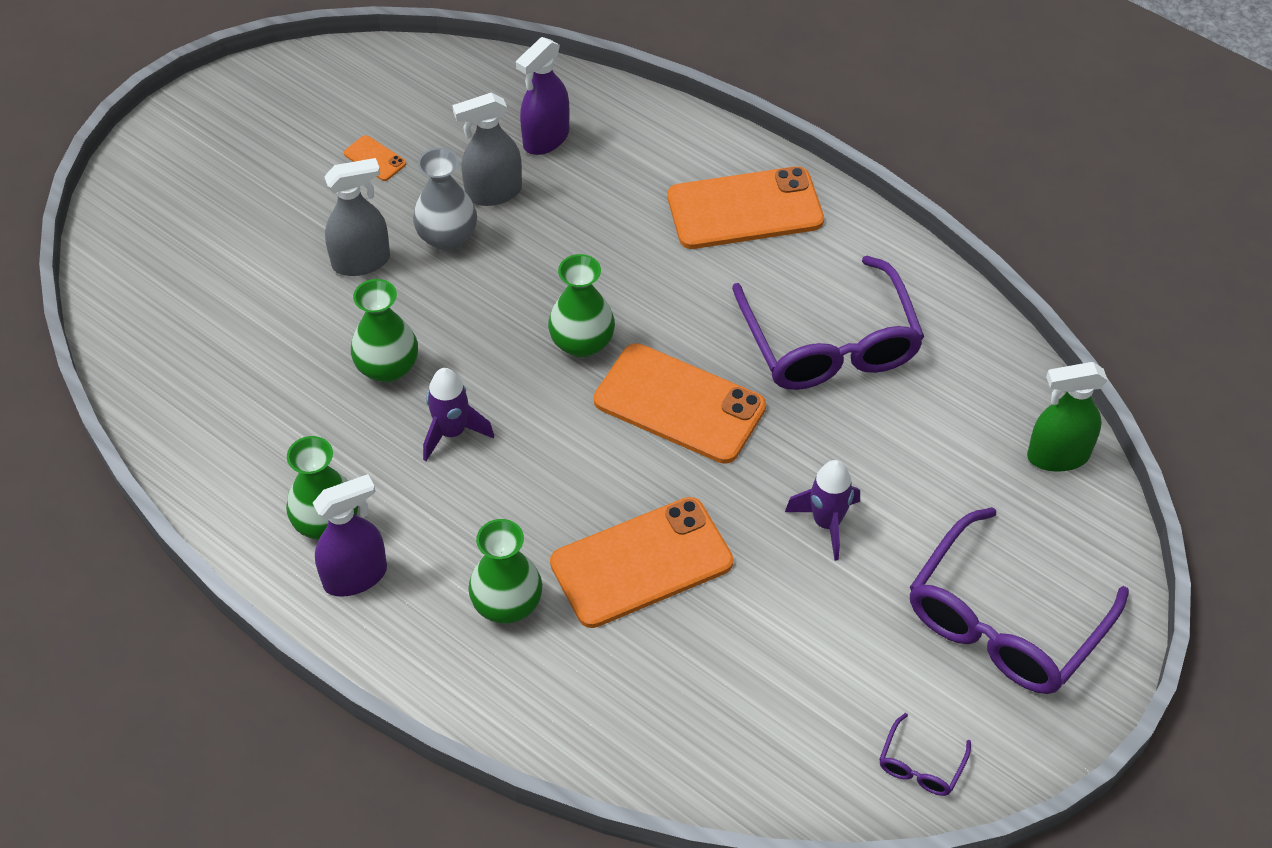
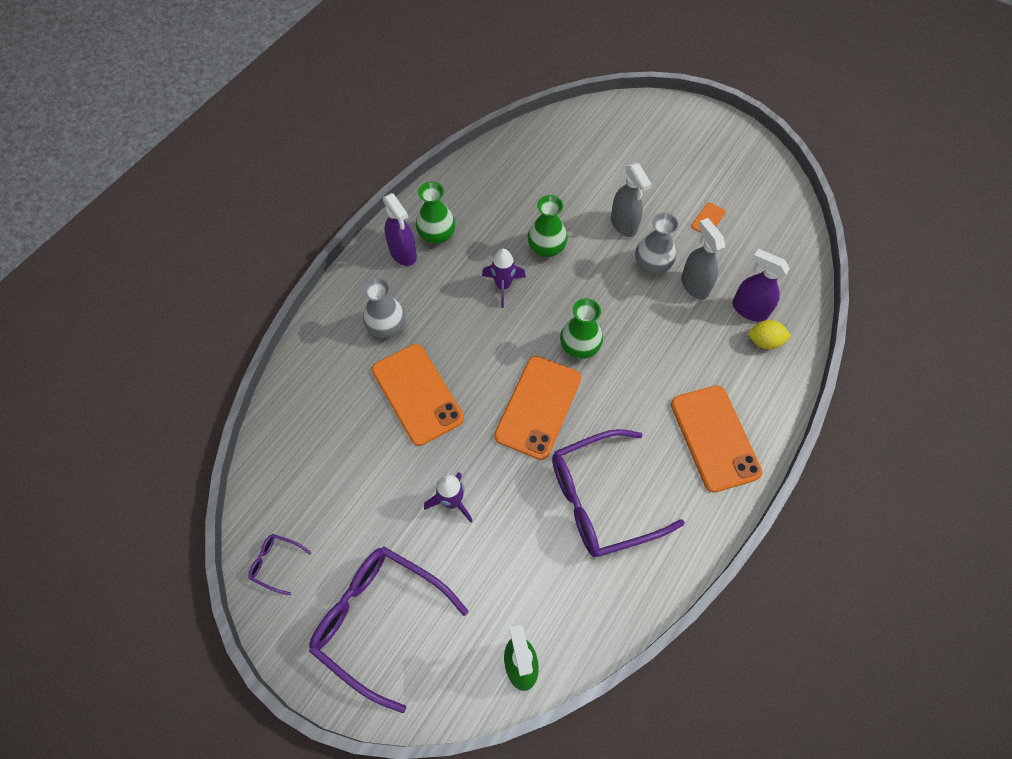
camera: 85 degrees right, 10 degrees up
green vase [468,519,542,624] -> grey vase [362,277,405,338]
none -> yellow lemon [748,320,791,349]

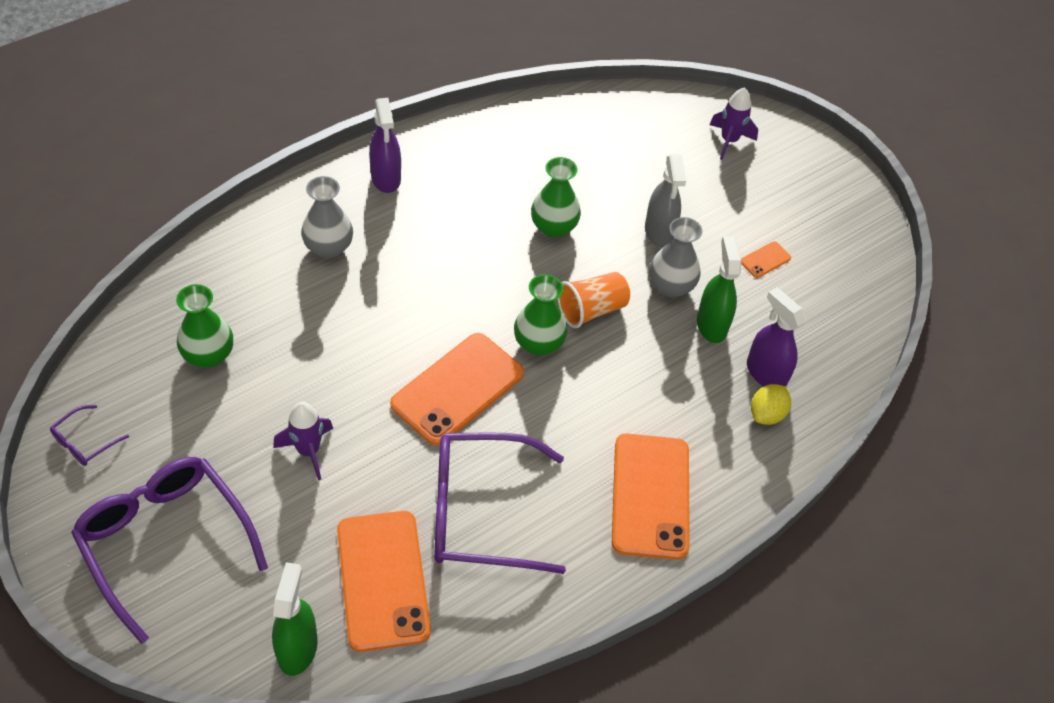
camera: 15 degrees right, 10 degrees down
purple glasses [248,534,312,595] -> purple glasses turned 90 degrees counterclockwise [50,405,129,466]
orange phone [372,344,464,446] -> orange phone moved to [337,511,431,652]
green vase [416,182,455,244] -> green vase moved to [176,284,233,368]
purple rocket [482,249,526,308] -> purple rocket moved to [709,87,758,160]
grey spray bottle [681,218,725,300] -> green spray bottle [697,236,741,343]
yellow lemon [748,320,791,349] -> yellow lemon turned 75 degrees counterclockwise [751,384,791,425]
none -> orange cup [557,272,630,328]

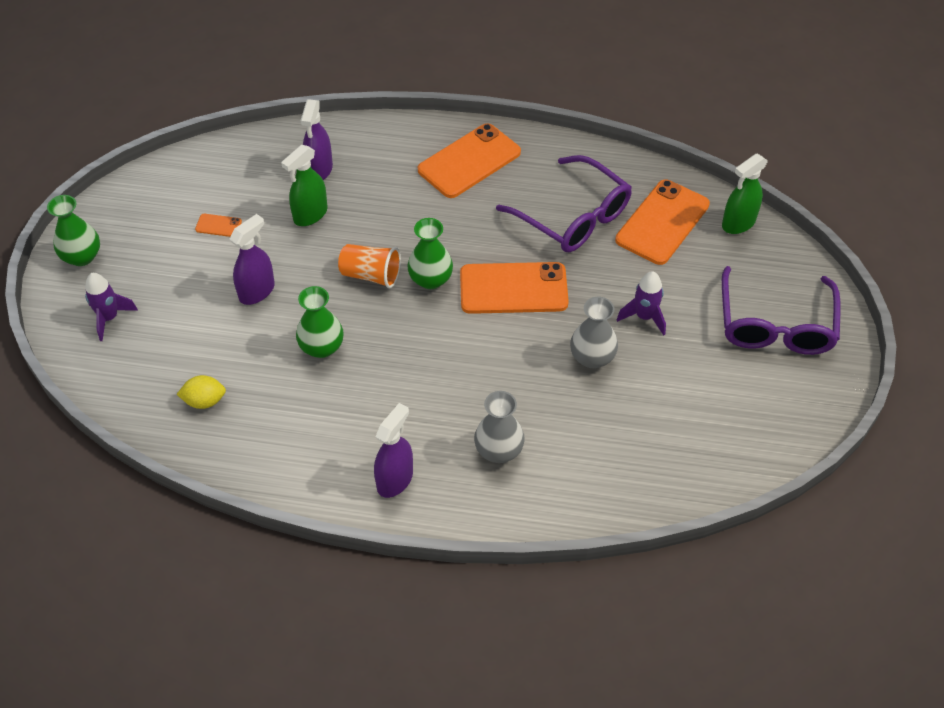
camera: 130 degrees left, 0 degrees up
purple glasses [50,405,129,466] -> none
green vase [176,284,233,368] -> green vase moved to [47,195,100,266]
grey spray bottle [645,154,686,248] -> purple spray bottle [229,214,275,305]
grey vase [649,217,702,297] -> grey vase moved to [570,297,618,368]
yellow lemon [751,384,791,425] -> yellow lemon moved to [177,375,226,409]

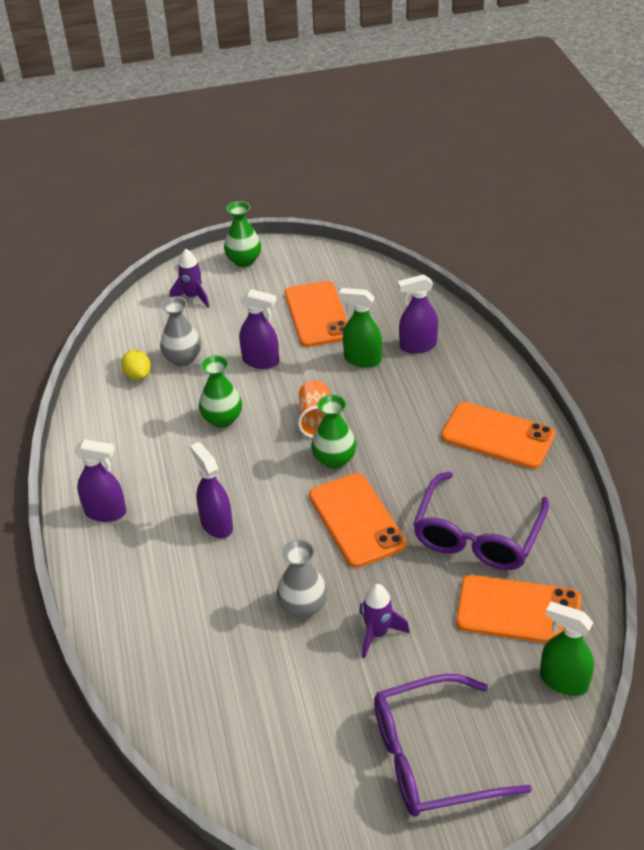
camera: 70 degrees right, 10 degrees down
orange phone [195,214,242,237] -> orange phone [284,281,348,347], size x2.39
grey vase [474,391,525,463] -> grey vase moved to [160,296,201,366]
none -> purple spray bottle [190,442,233,539]

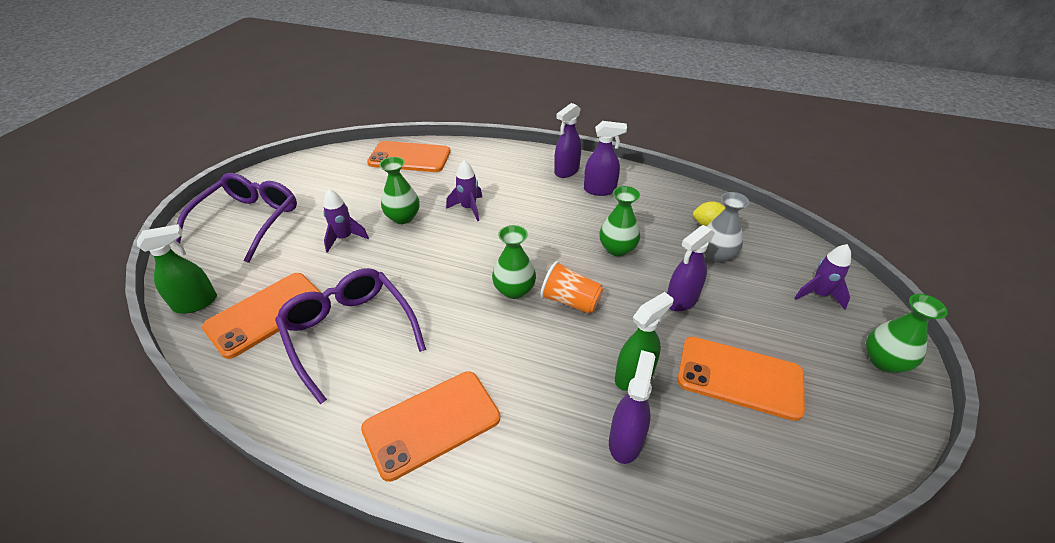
camera: 120 degrees right, 0 degrees up
purple spray bottle [190,442,233,539] -> purple spray bottle moved to [584,121,627,196]
grey vase [276,539,327,618] -> green vase [379,157,420,224]
orange phone [309,473,406,568] -> orange phone moved to [367,141,451,172]
none -> purple rocket [446,160,482,221]

